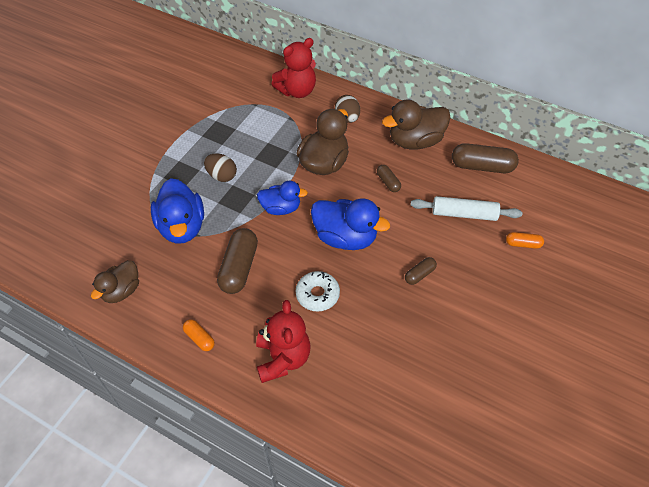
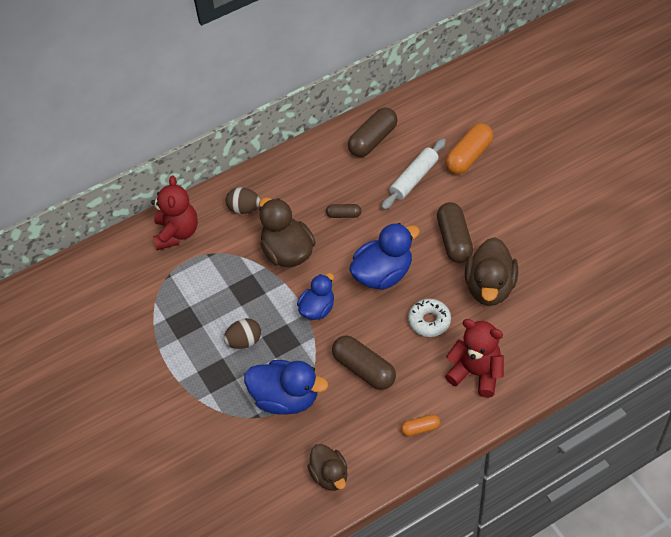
camera: 55 degrees left, 0 degrees up
brown duck [382,99,451,150] -> brown duck moved to [465,237,518,306]
brown capsule [405,257,437,285] -> brown capsule [437,202,473,263], size x1.91
orange capsule [506,232,544,249] -> orange capsule [445,123,493,175], size x1.91

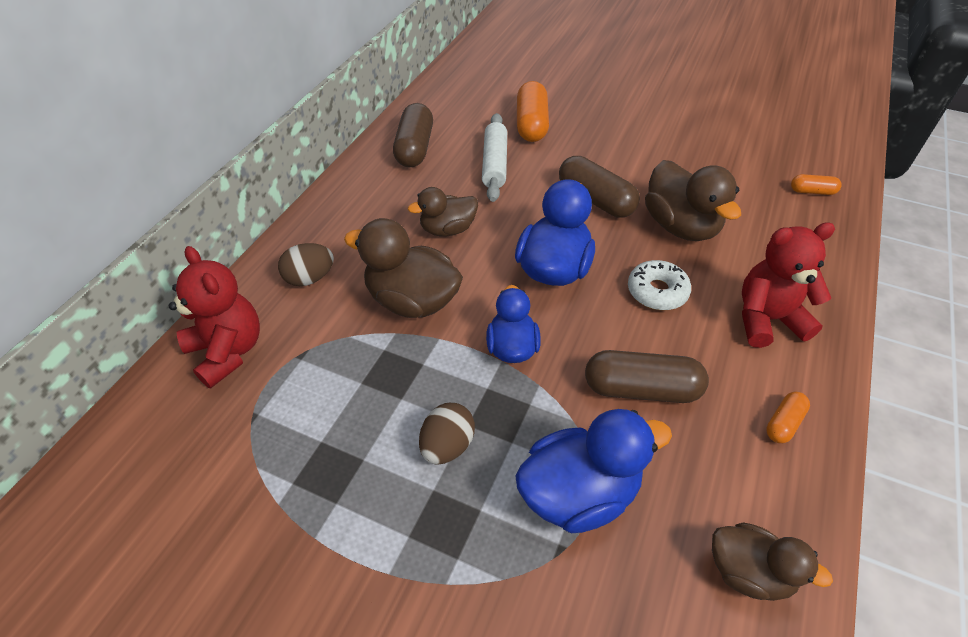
camera: 40 degrees left, 5 degrees down
brown capsule [326,204,361,218] -> brown duck [408,187,478,236]
none -> orange capsule [791,174,842,195]

